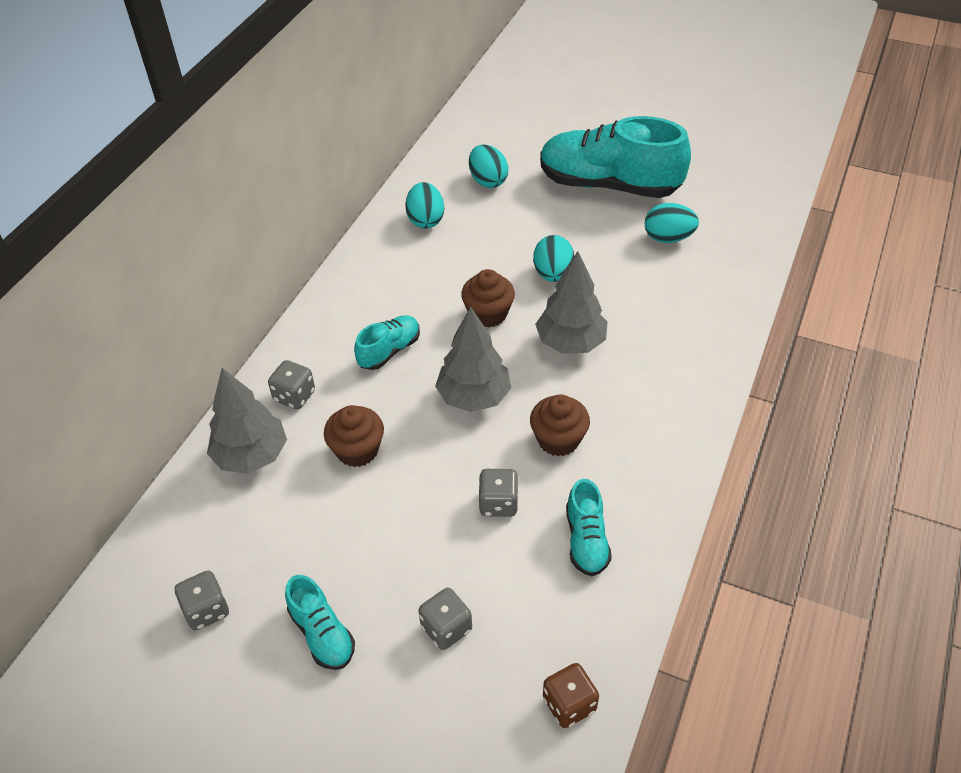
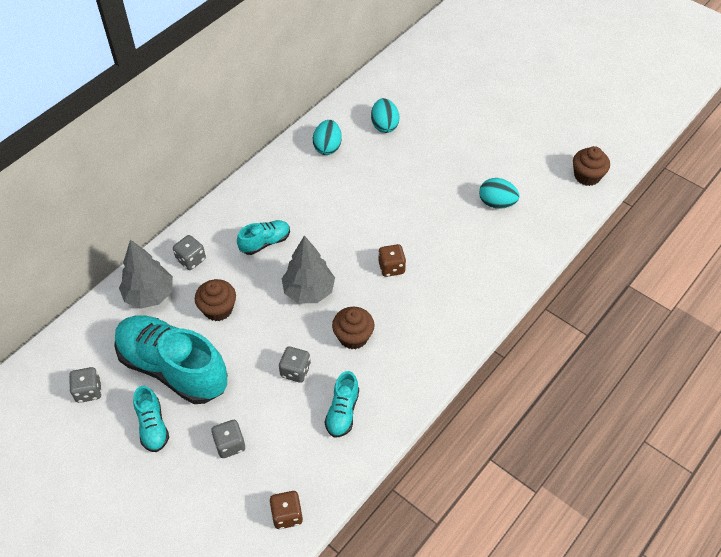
camera: 15 degrees right, 5 degrees up
brown cupcake [461,269,515,327] -> brown cupcake moved to [573,146,610,186]
turquoise egg [533,235,574,282] -> none
grey tree [535,251,608,354] -> brown dice [378,244,406,277]
turquoise shoe [540,116,691,198] -> turquoise shoe moved to [114,315,228,404]

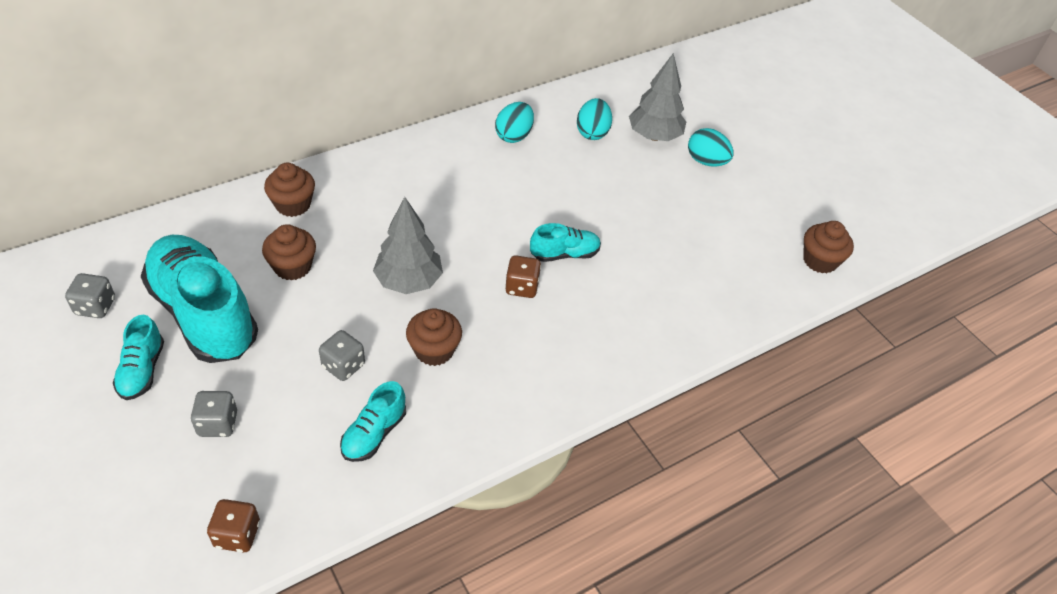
camera: 15 degrees right, 5 degrees down
grey tree [119,240,173,309] -> grey tree moved to [629,53,686,141]
grey dice [173,235,206,270] -> brown cupcake [264,163,315,217]
turquoise shoe [237,220,290,255] -> turquoise shoe moved to [530,223,601,262]
turquoise egg [479,178,520,209] -> turquoise egg moved to [688,128,734,167]

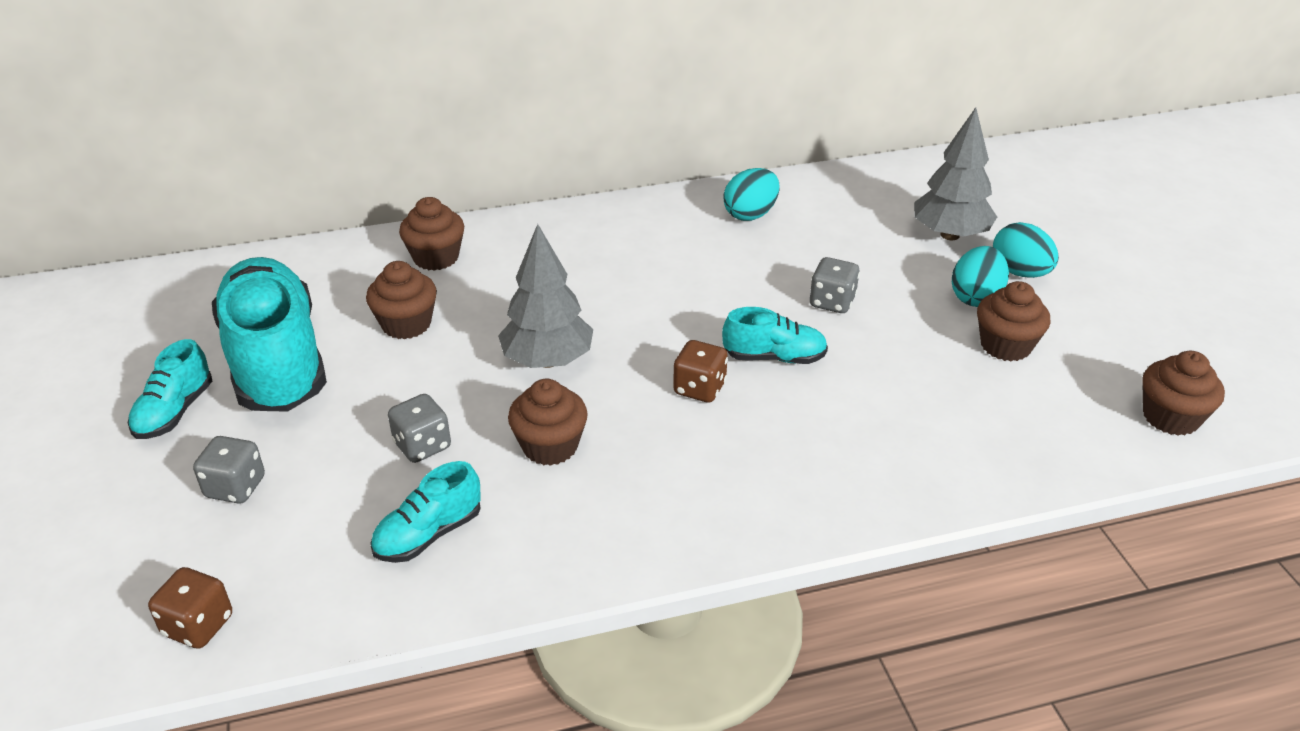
camera: 20 degrees right, 10 degrees down
grey dice [65,273,115,318] -> grey dice moved to [810,257,860,313]
turquoise egg [577,98,612,140] -> turquoise egg moved to [952,246,1009,307]
none -> brown cupcake [977,281,1050,361]

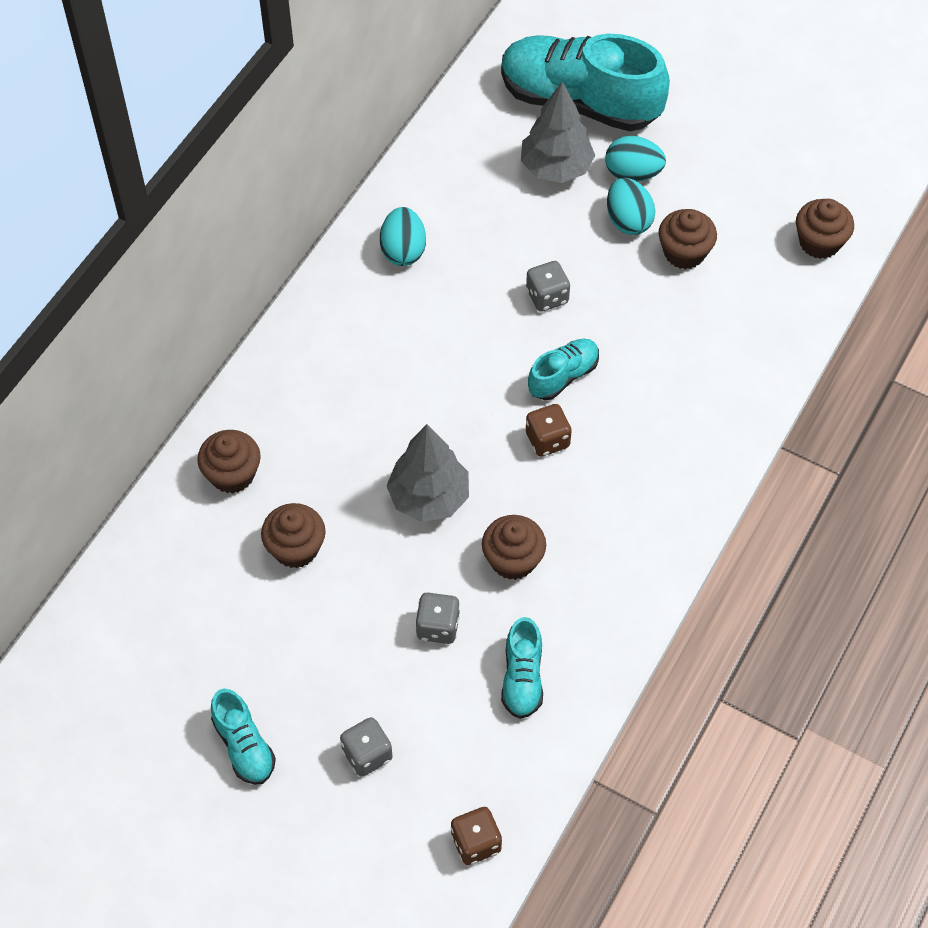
camera: 45 degrees left, 20 degrees up
turquoise shoe [212,257,327,411] -> turquoise shoe moved to [501,34,670,131]

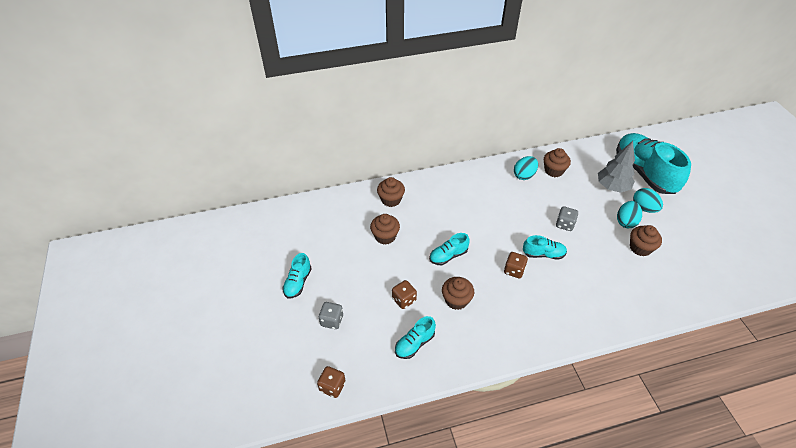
camera: 45 degrees right, 10 degrees down
grey tree [386,424,469,522] -> turquoise shoe [429,233,470,265]
grey dice [416,593,460,644] -> brown dice [392,280,417,309]
brown cupcake [796,199,854,259] -> brown cupcake moved to [544,148,571,177]

